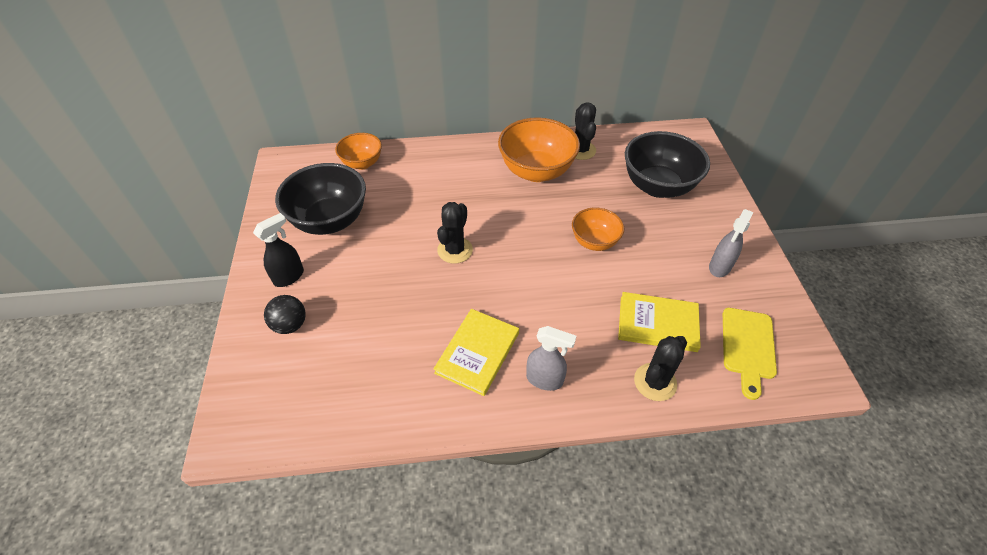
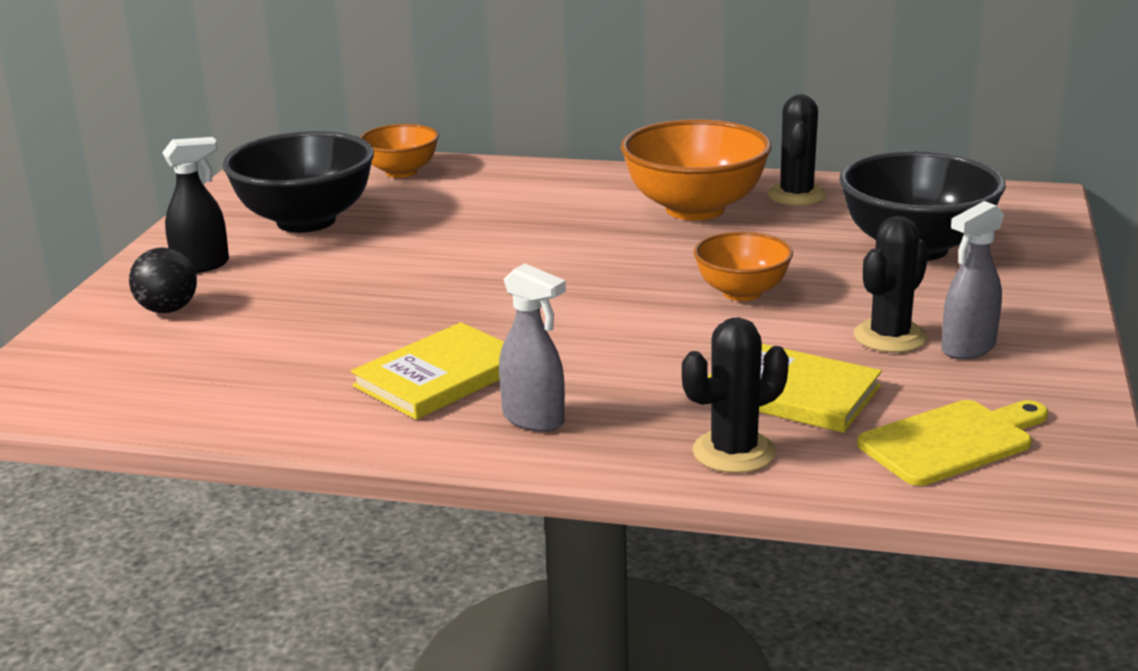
camera: 20 degrees right, 25 degrees down
black cactus [437,202,473,264] -> black cactus moved to [854,216,928,353]
yellow cutting board [723,308,777,400] -> yellow cutting board turned 150 degrees counterclockwise [857,400,1048,486]

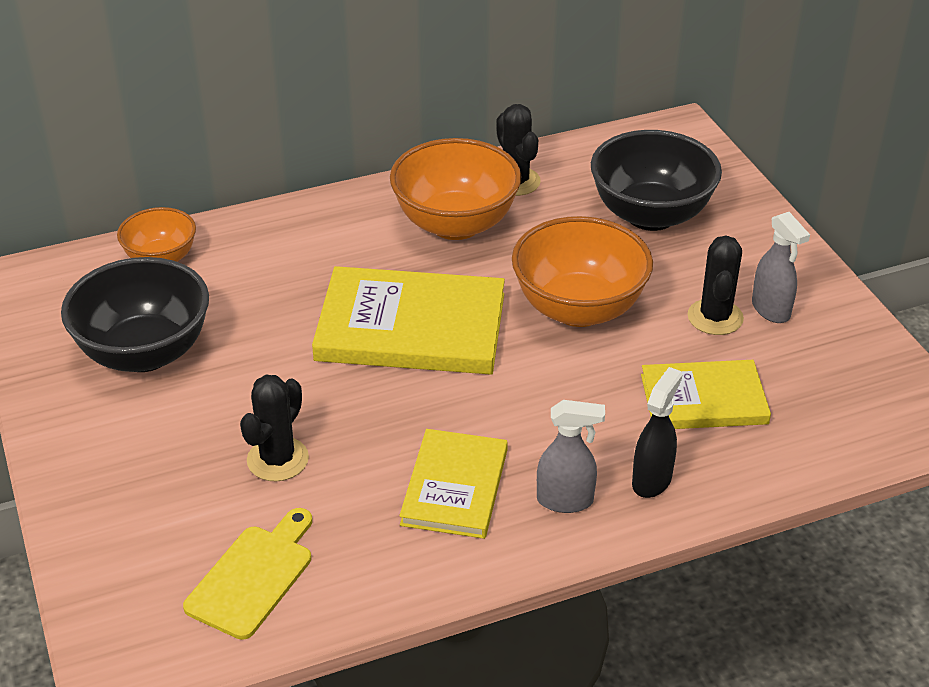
camera: 35 degrees left, 15 degrees up
black ball [129,247,197,313] -> none
black spray bottle [162,137,229,273] -> black spray bottle moved to [632,367,682,498]
black cactus [682,317,789,473] -> black cactus moved to [240,375,309,481]
orange bowl [693,232,793,301] -> orange bowl [512,216,653,327], size x1.72
yellow cutting board [857,400,1048,486] -> yellow cutting board moved to [183,508,312,640]
grey spray bottle [941,201,1004,359] -> grey spray bottle turned 45 degrees counterclockwise [752,212,810,323]
none -> yellow book [312,266,505,374]

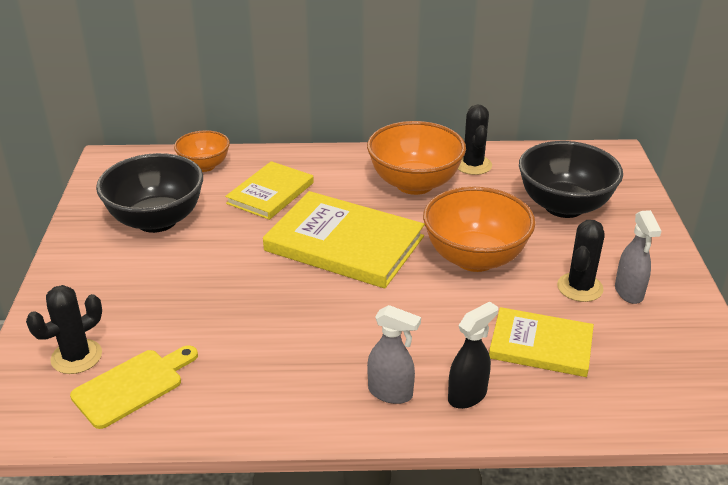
camera: 20 degrees right, 5 degrees down
black cactus [240,375,309,481] -> black cactus moved to [26,285,102,374]
yellow book [399,429,508,539] -> yellow book moved to [225,161,314,220]

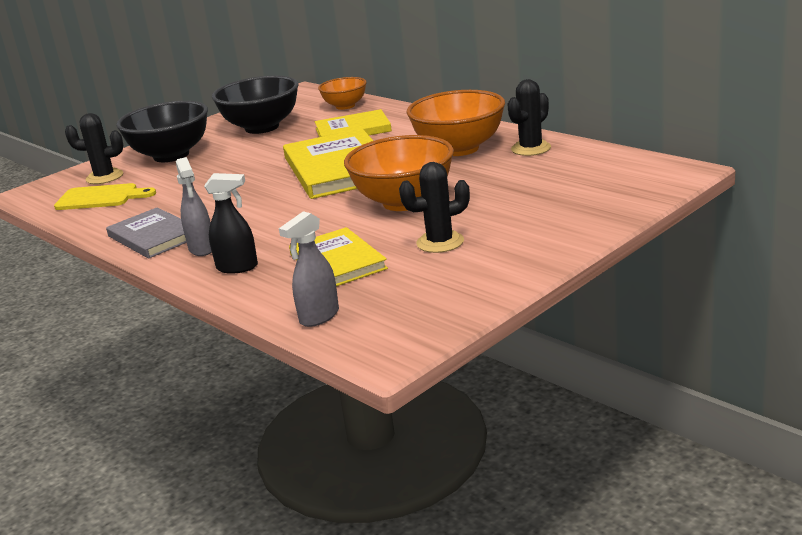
camera: 50 degrees right, 10 degrees down
black bowl [519,141,623,218] -> black bowl moved to [116,101,208,162]
grey spray bottle [615,210,661,304] -> grey spray bottle moved to [279,211,339,327]
none -> grey book [106,207,187,259]

